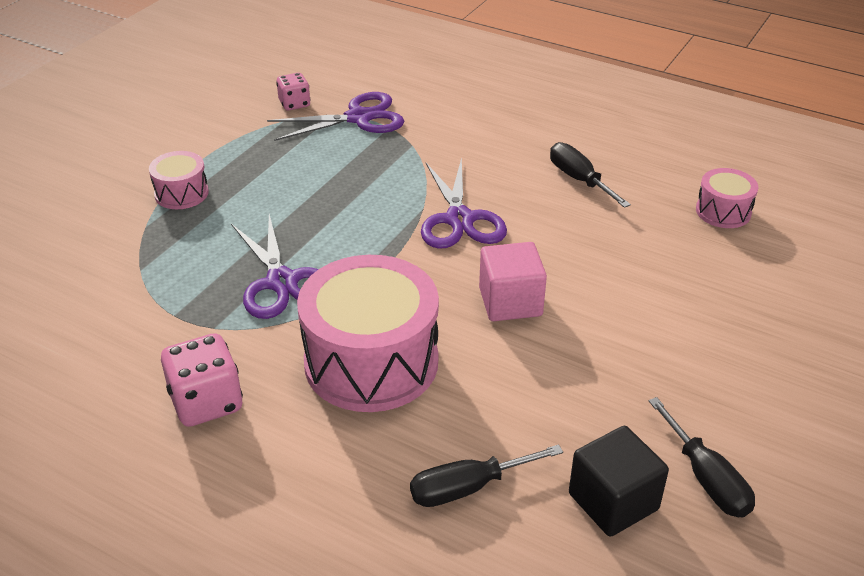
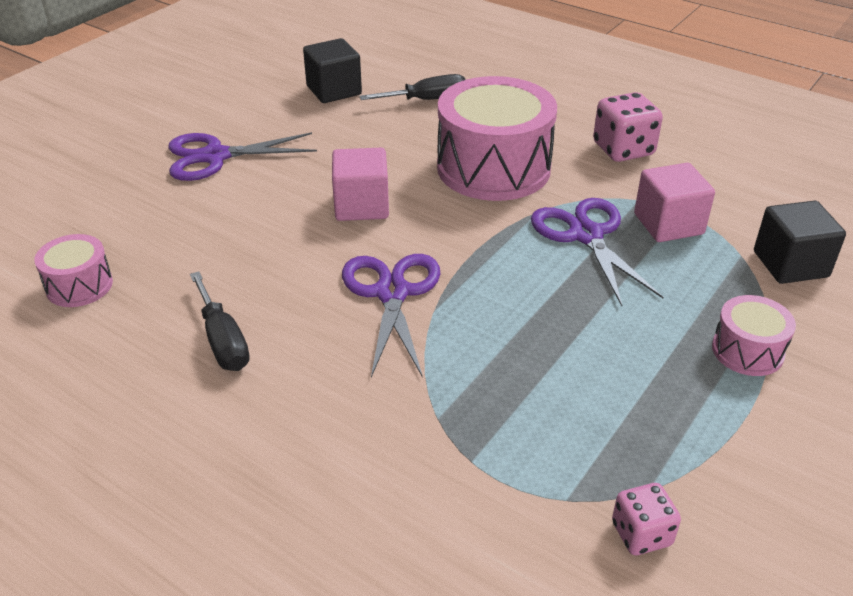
camera: 175 degrees left, 0 degrees up
purple scissors [267,92,404,141] -> purple scissors moved to [168,132,317,181]
black screwdriver [648,397,755,517] -> none
none -> pink cube [634,163,715,242]
none -> black cube [754,201,846,284]

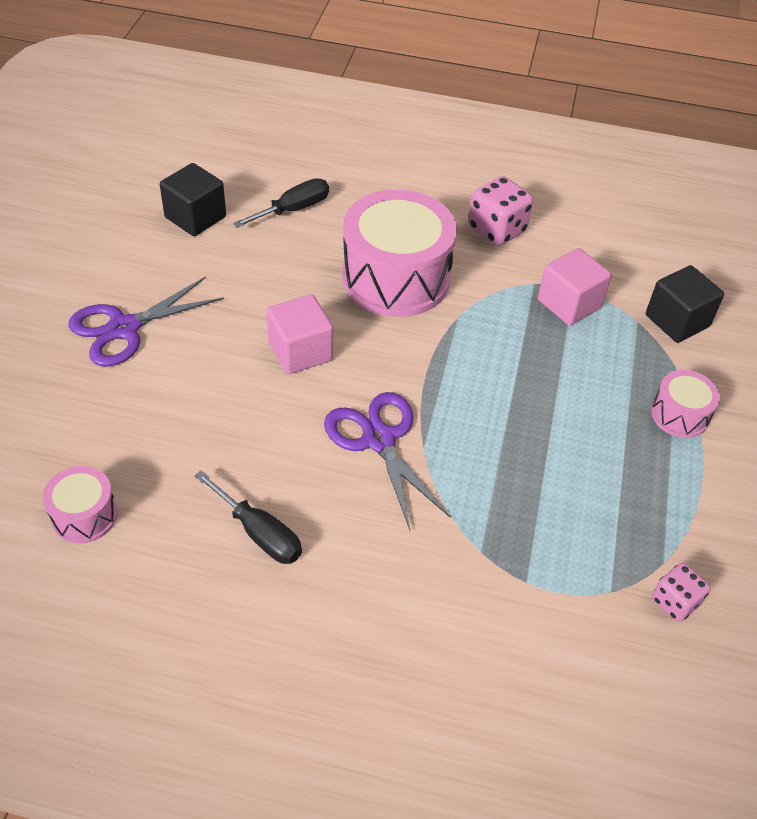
camera: 25 degrees left, 10 degrees up
purple scissors [531,198,663,306] -> none

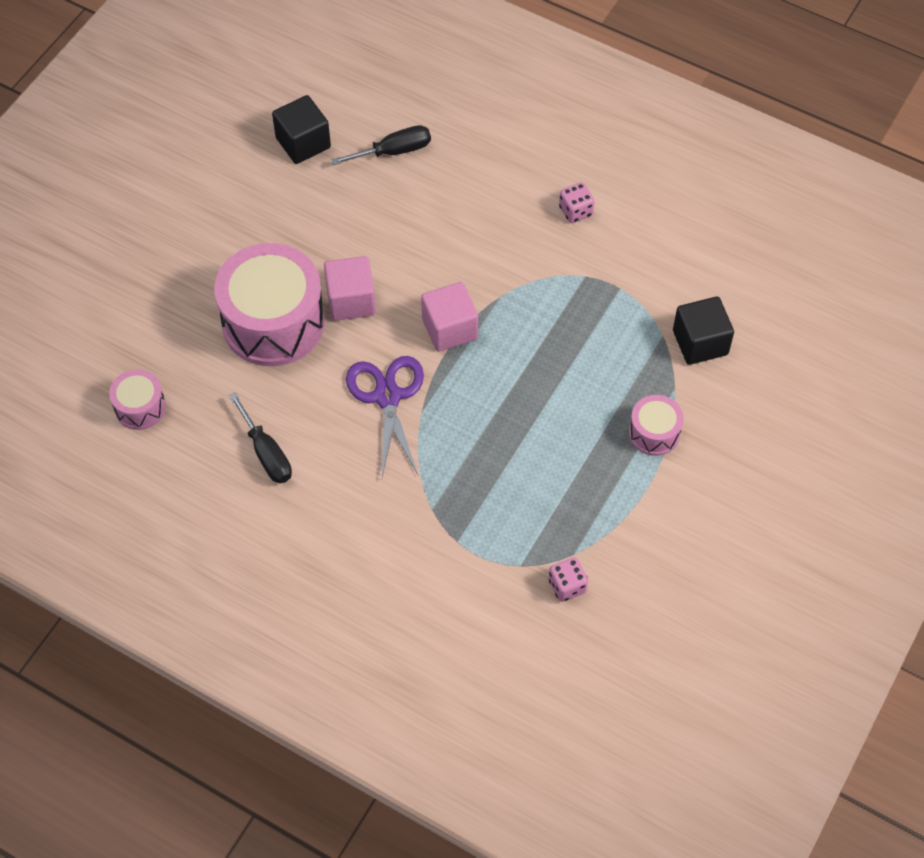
camera: 20 degrees right, 10 degrees up
purple scissors [68,277,224,367] -> none
pink drum [342,189,457,317] -> pink drum moved to [214,243,325,366]
pink dice [468,176,533,246] -> pink dice [559,182,595,223], size x0.62
pink cube [538,248,612,325] -> pink cube moved to [421,282,478,351]

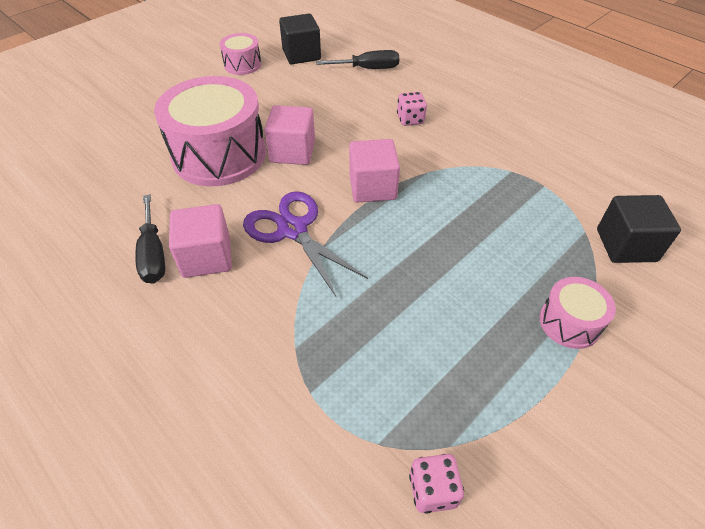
camera: 15 degrees right, 10 degrees down
pink drum [109,370,166,430] -> pink drum moved to [220,33,261,75]
purple scissors [346,356,424,477] -> purple scissors turned 45 degrees counterclockwise [243,191,368,298]
pink dice [559,182,595,223] -> pink dice moved to [397,92,427,126]
none -> pink cube [169,204,232,278]

